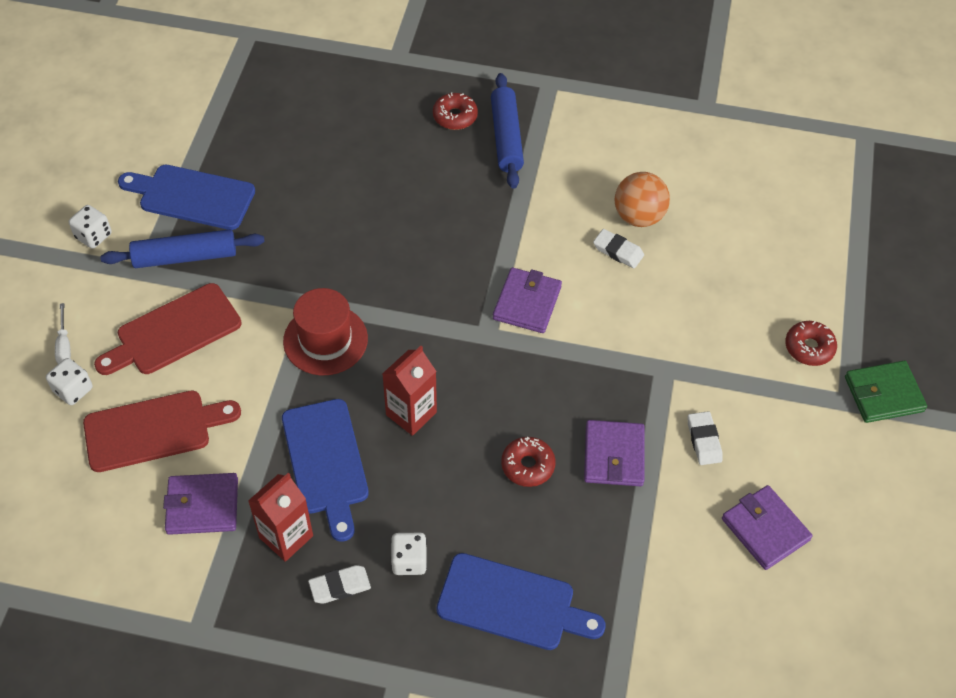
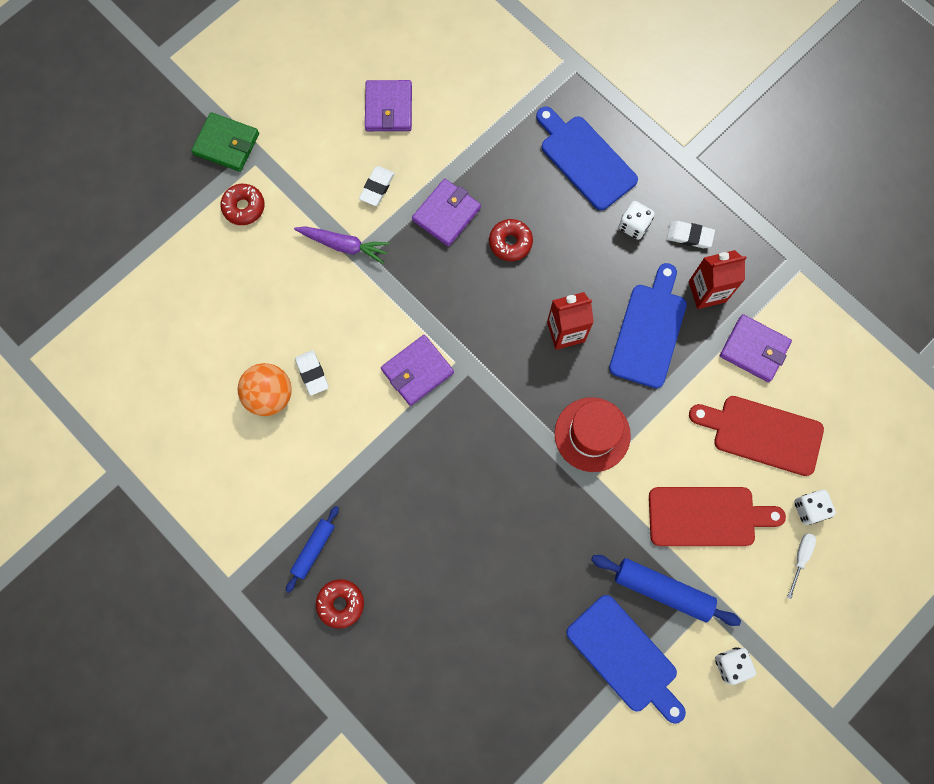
camera: 145 degrees left, 20 degrees up
blue rolling pin [491,73,524,189] -> blue rolling pin [286,506,339,593], size x0.62
none -> purple carrot [294,226,390,264]

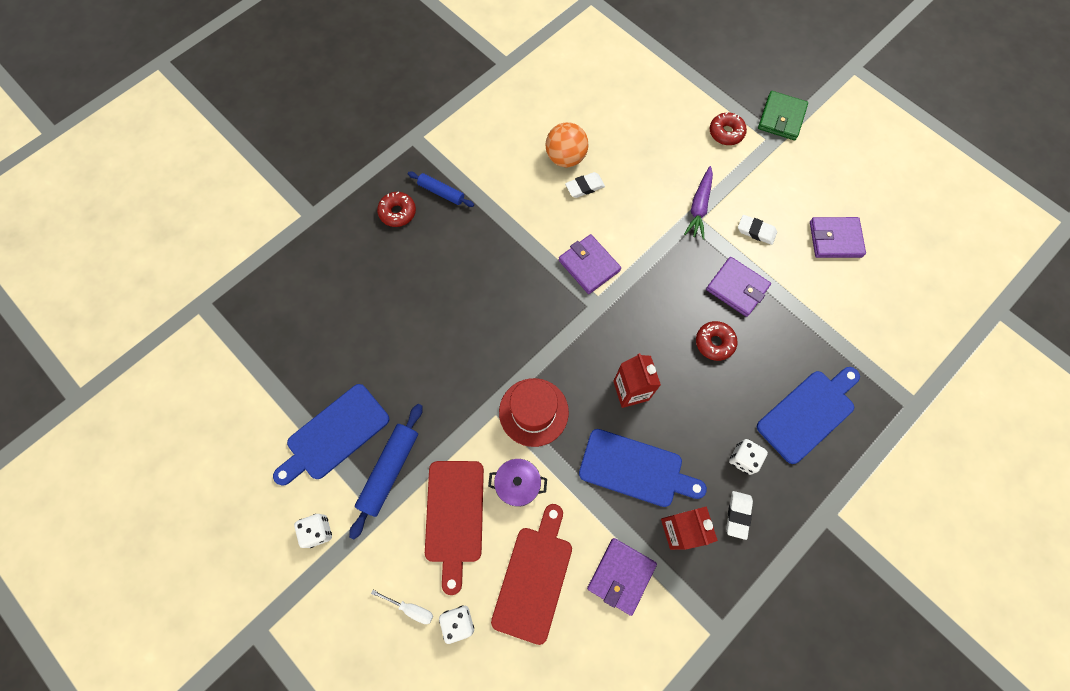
camera: 90 degrees right, 5 degrees down
none -> purple pot [488,459,547,507]

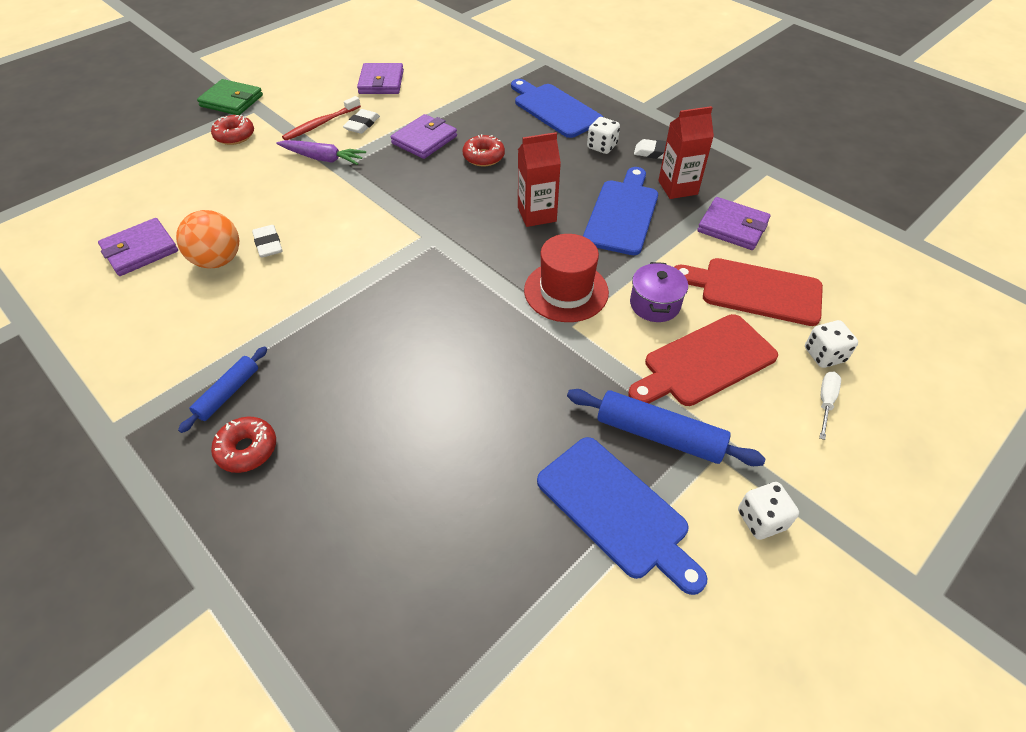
camera: 90 degrees left, 20 degrees down
red cutting board [425,461,484,595] -> red cutting board turned 150 degrees clockwise [628,314,778,406]
purple wallet [559,234,621,294] -> purple wallet moved to [98,218,178,276]
none -> red toothbrush [282,96,361,140]

